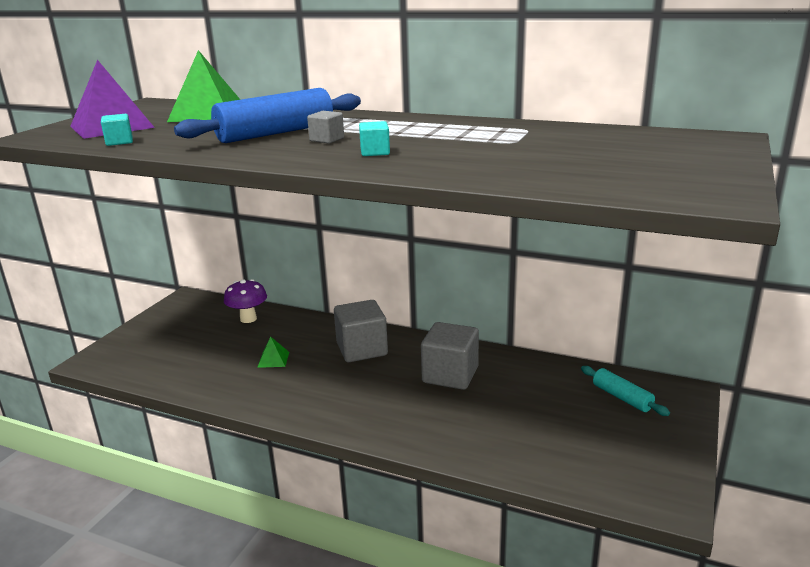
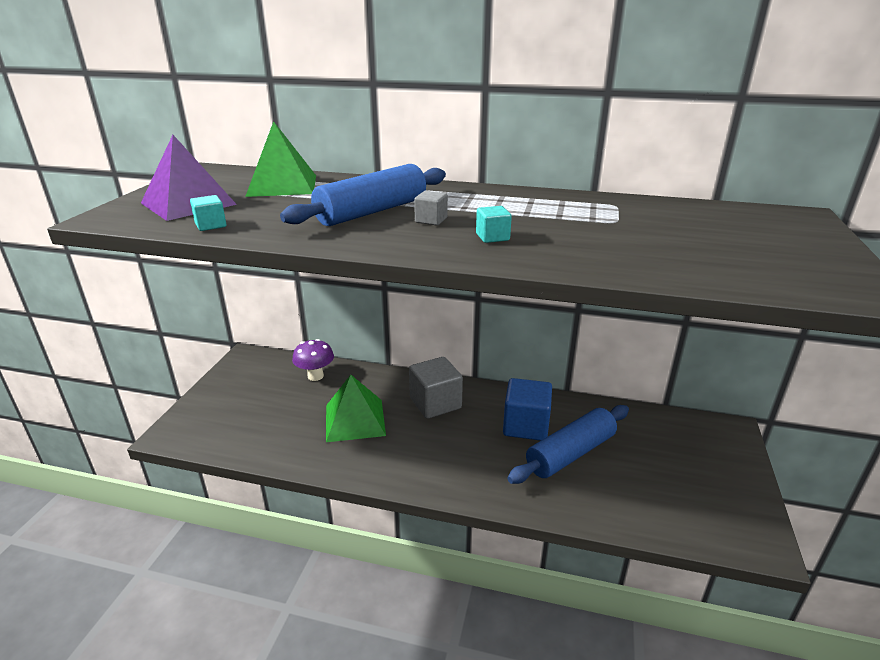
camera: 10 degrees left, 5 degrees up
green pyramid [257,336,289,368] -> green pyramid [326,375,386,442], size x2.18
grey cube [421,322,479,390] -> blue cube [503,378,552,441]
turquoise rolling pin [581,366,670,416] -> none
none -> blue rolling pin [507,405,629,484]

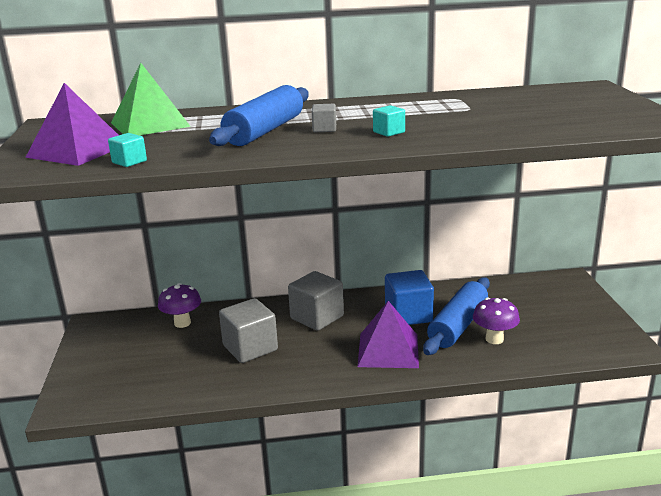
camera: 20 degrees left, 5 degrees down
green pyramid [326,375,386,442] -> grey cube [219,298,278,363]
none -> purple pyramid [358,301,419,368]
none -> purple mushroom [473,298,520,344]

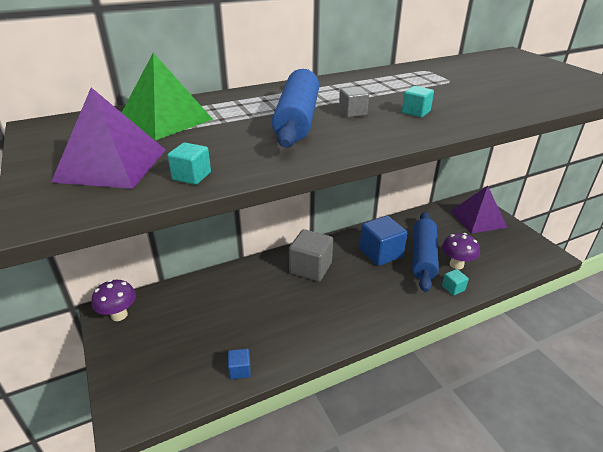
camera: 20 degrees left, 10 degrees up
purple mushroom [158,283,201,328] -> purple mushroom moved to [92,279,136,321]
grey cube [219,298,278,363] -> none
purple pyramid [358,301,419,368] -> purple pyramid moved to [451,186,508,233]
none -> blue cube [228,349,251,379]
none -> turquoise cube [442,269,469,296]

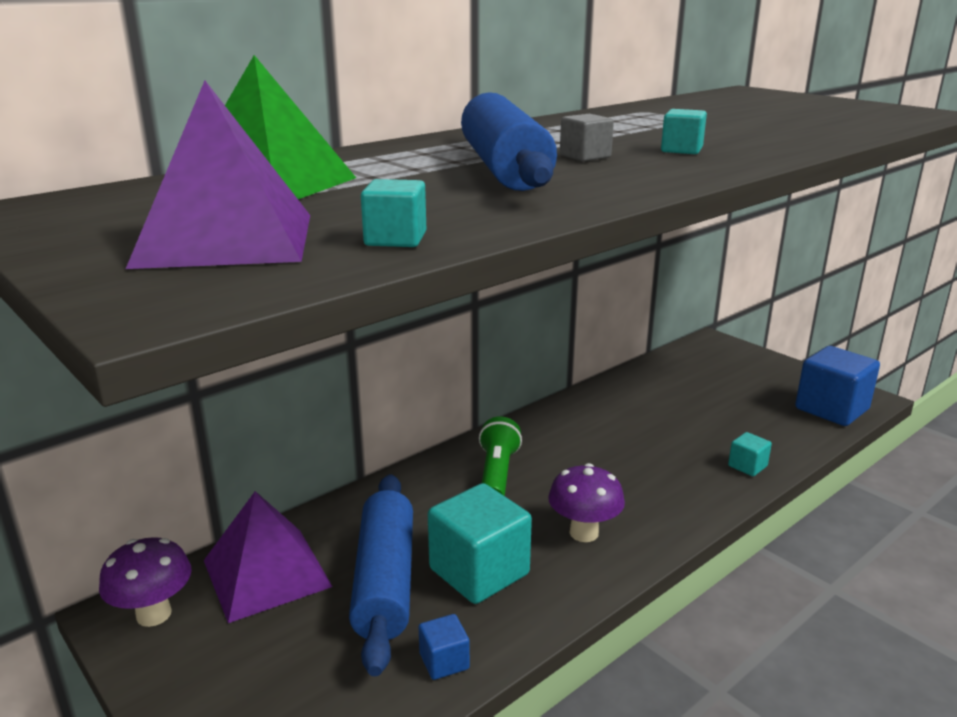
camera: 15 degrees left, 10 degrees down
grey cube [289,229,333,282] -> green flashlight [479,416,522,496]
blue cube [360,216,407,266] -> blue cube moved to [795,346,880,426]
blue rolling pin [413,212,439,292] -> blue rolling pin moved to [349,474,413,676]
purple mushroom [442,233,480,269] -> purple mushroom moved to [548,463,625,542]
purple pyramid [451,186,508,233] -> purple pyramid moved to [204,491,333,623]
none -> turquoise cube [428,483,532,604]

